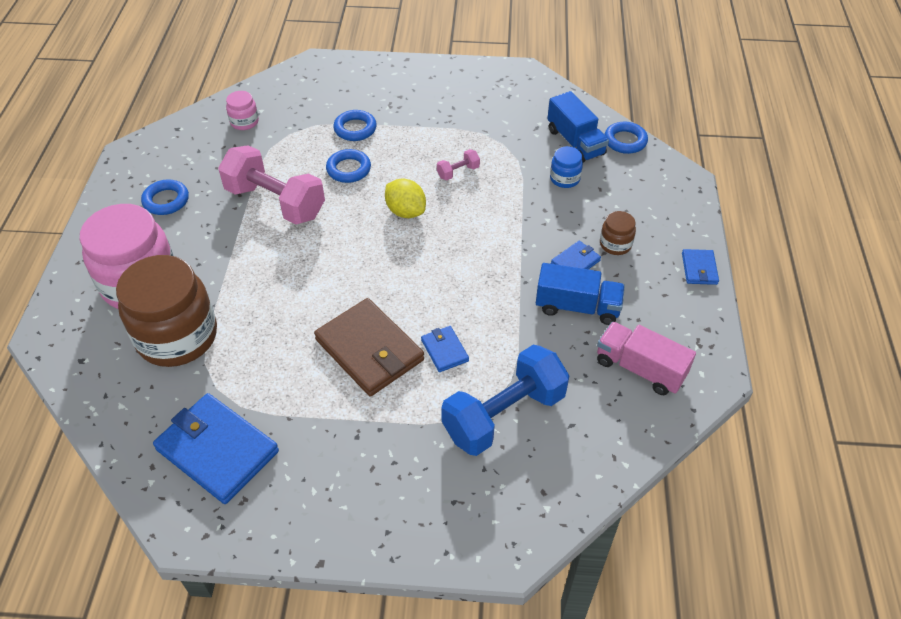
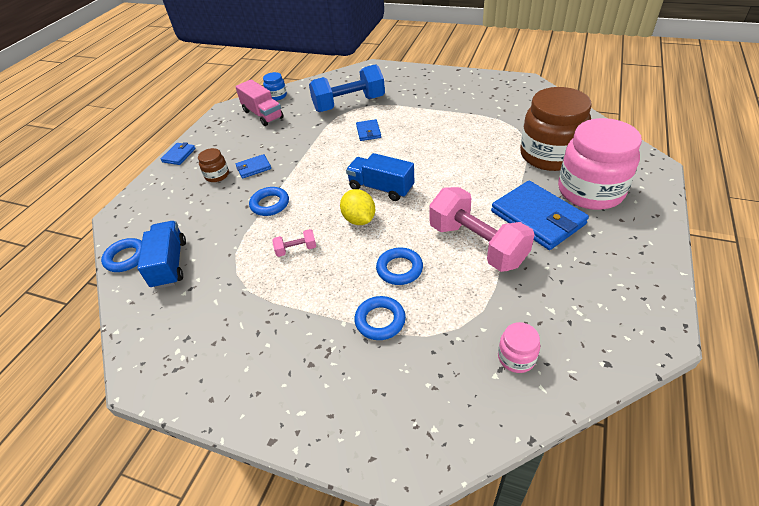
camera: 160 degrees left, 5 degrees down
blue ring [141,180,189,215] -> blue ring moved to [249,187,289,216]
blue wallet [153,393,279,504] -> blue wallet moved to [491,181,589,250]
brown wallet [314,298,424,396] -> none
blue truck [536,263,625,325] -> blue truck moved to [346,153,414,201]
blue jar [550,146,583,188] -> blue jar moved to [263,72,287,101]

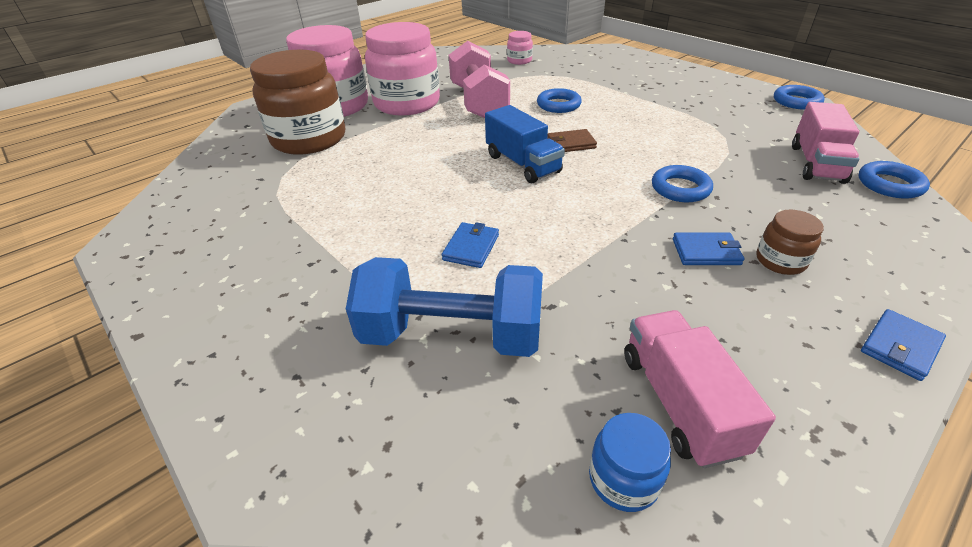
camera: 155 degrees left, 5 degrees down
blue truck [137,221,186,289] -> pink truck [792,102,860,184]
pink dumbbell [272,229,316,257] -> none
yellow lemon [340,189,375,225] -> brown wallet [547,129,597,152]
blue ring [354,296,406,340] -> blue ring moved to [774,85,825,110]
blue wallet [491,181,589,250] -> pink jar [365,22,440,116]

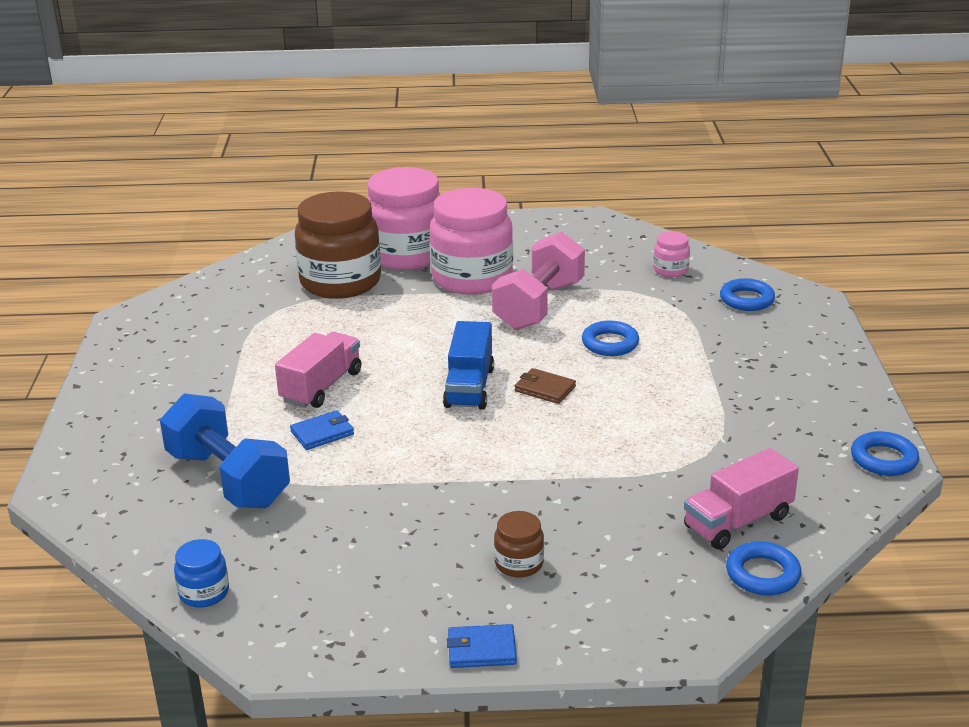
camera: 40 degrees right, 10 degrees down
pink truck [624,310,776,468] -> pink truck moved to [275,332,361,408]
blue ring [652,165,713,202] -> blue ring moved to [720,278,775,311]
blue wallet [673,232,744,265] -> none

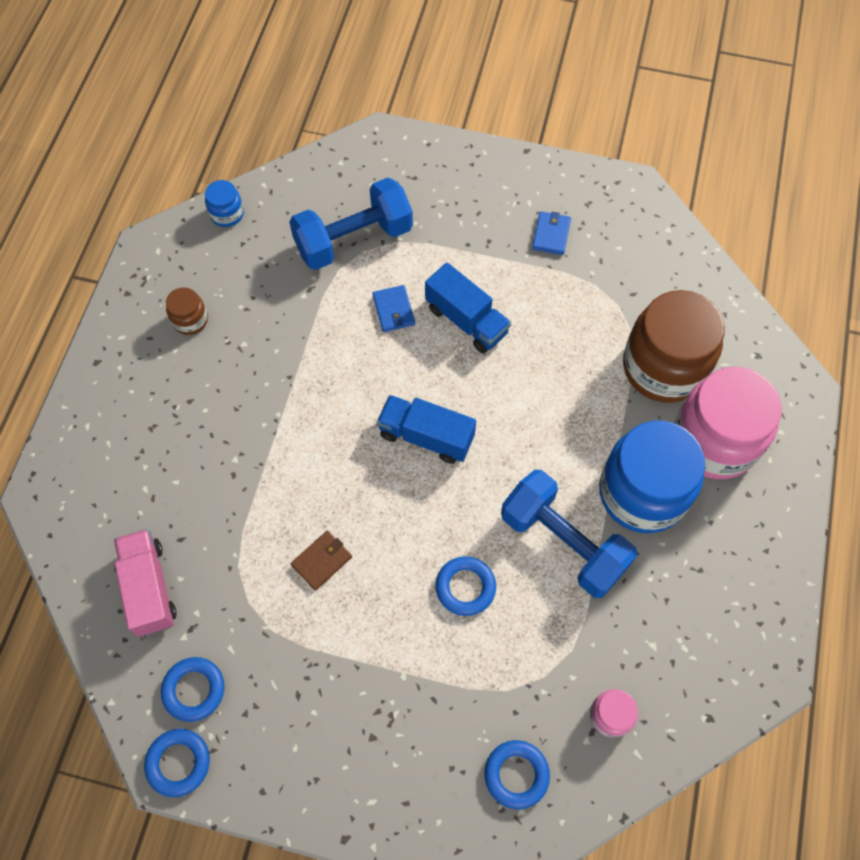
camera: 105 degrees right, 35 degrees up
pink truck [275,332,361,408] -> blue truck [425,263,511,353]
pink jar [429,188,513,295] -> blue jar [599,421,705,533]
blue wallet [447,624,517,668] -> blue wallet moved to [532,211,571,255]
pink dumbbell [492,232,585,330] -> blue dumbbell [501,470,637,598]
brown jar [494,511,544,577] -> brown jar moved to [166,287,208,335]
brown wallet [515,368,576,404] -> brown wallet moved to [291,531,352,591]
blue ring [726,541,801,595] -> blue ring moved to [161,657,224,722]

